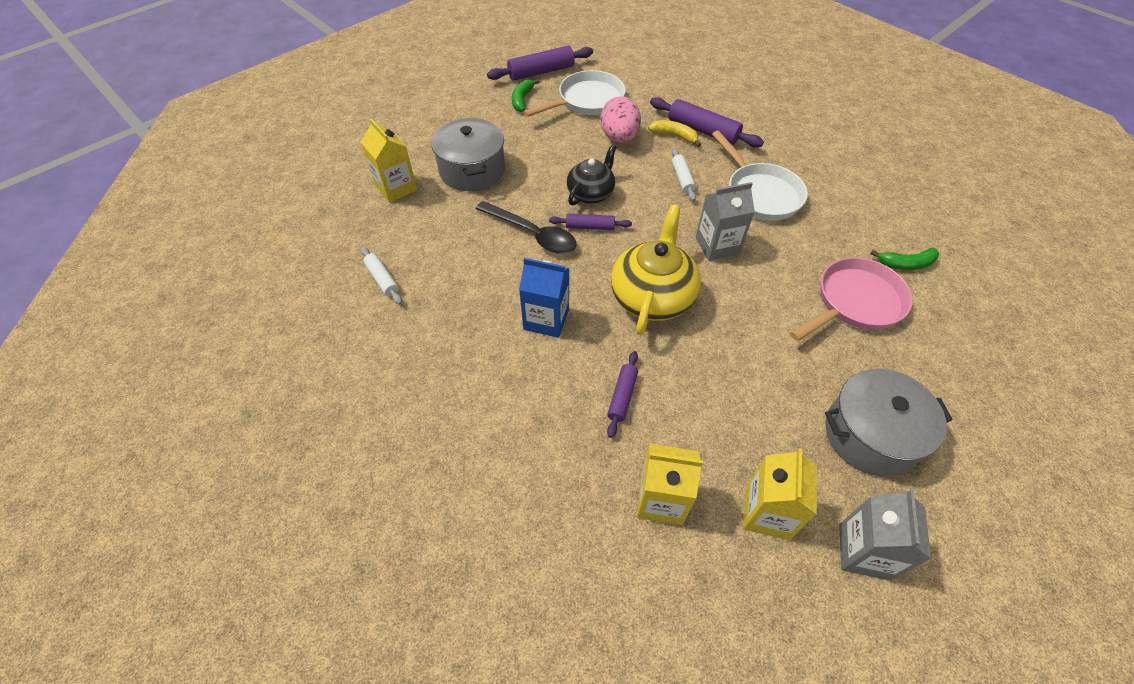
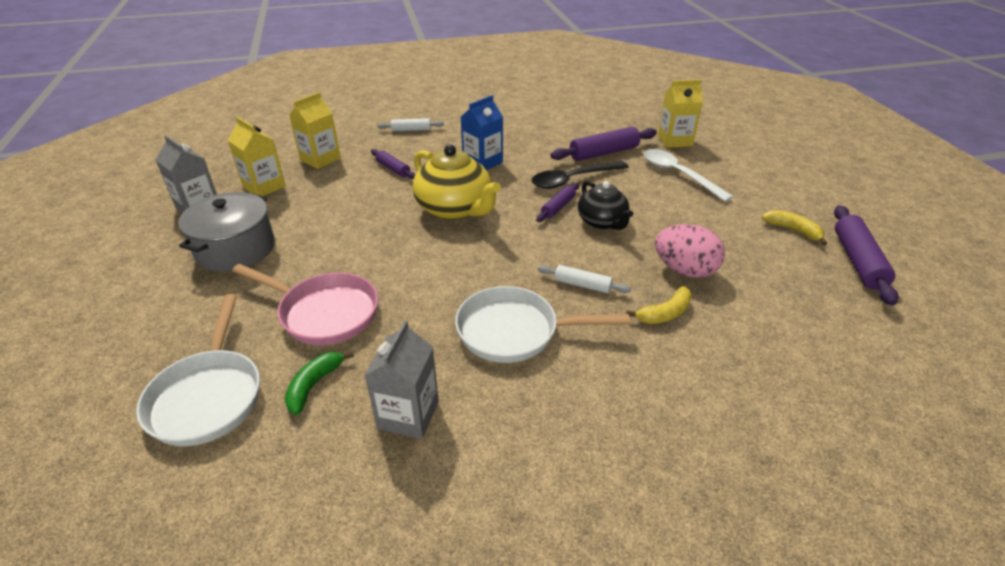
camera: 120 degrees right, 15 degrees down
white rolling pin [361,247,402,305] -> white rolling pin moved to [377,118,444,131]
grey pot [431,118,505,191] -> white spoon [644,149,733,202]
green banana [512,79,540,112] -> yellow banana [762,210,827,245]
white pan [524,70,626,117] -> white pan moved to [136,294,260,446]
purple rolling pin [650,97,764,147] -> purple rolling pin moved to [550,127,657,161]
grey carton [696,182,755,261] -> grey carton moved to [365,321,439,439]
pink pan [790,257,913,341] -> pink pan turned 60 degrees counterclockwise [232,264,378,345]

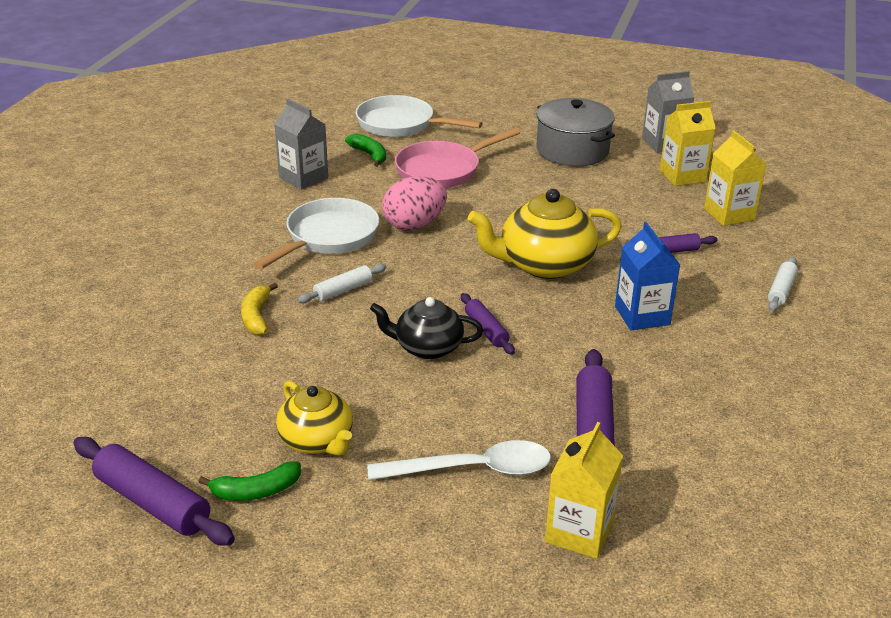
camera: 120 degrees right, 5 degrees down
black spoon [532,161,629,189] -> none
pink egg [655,224,725,278] -> pink egg moved to [382,176,447,231]
yellow banana [762,210,827,245] -> green banana [198,461,301,501]
none -> yellow teapot [276,381,353,456]

